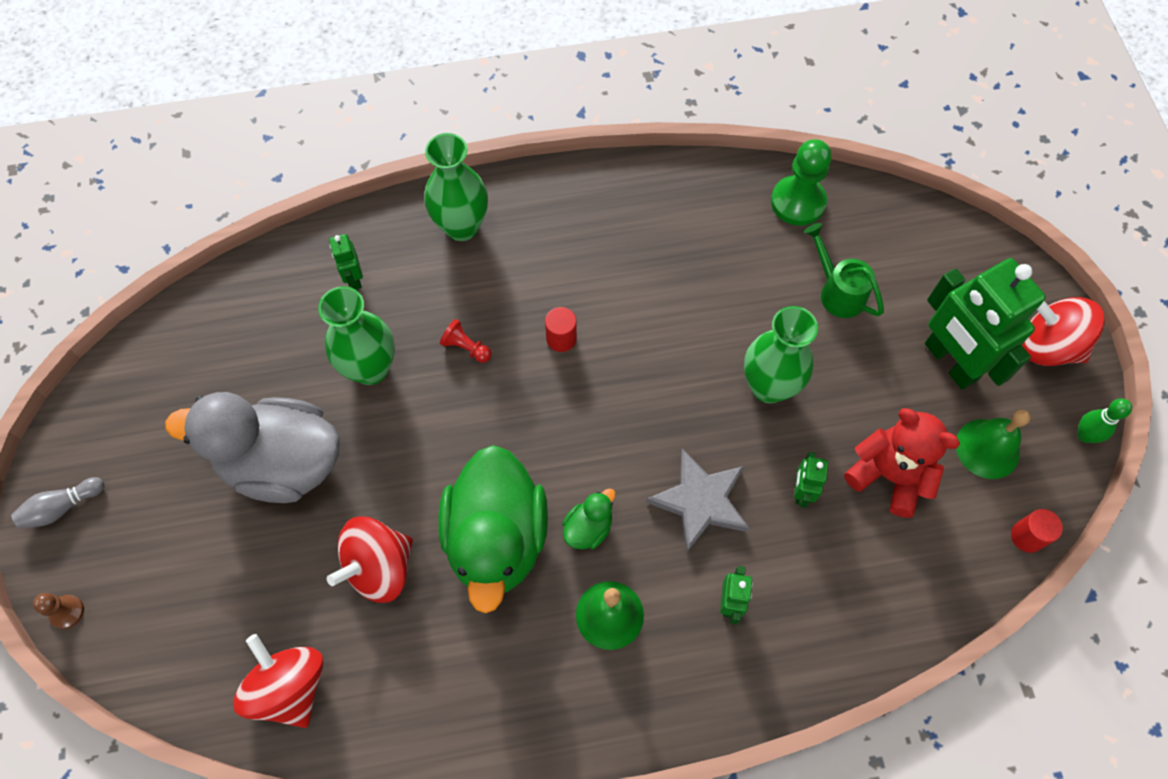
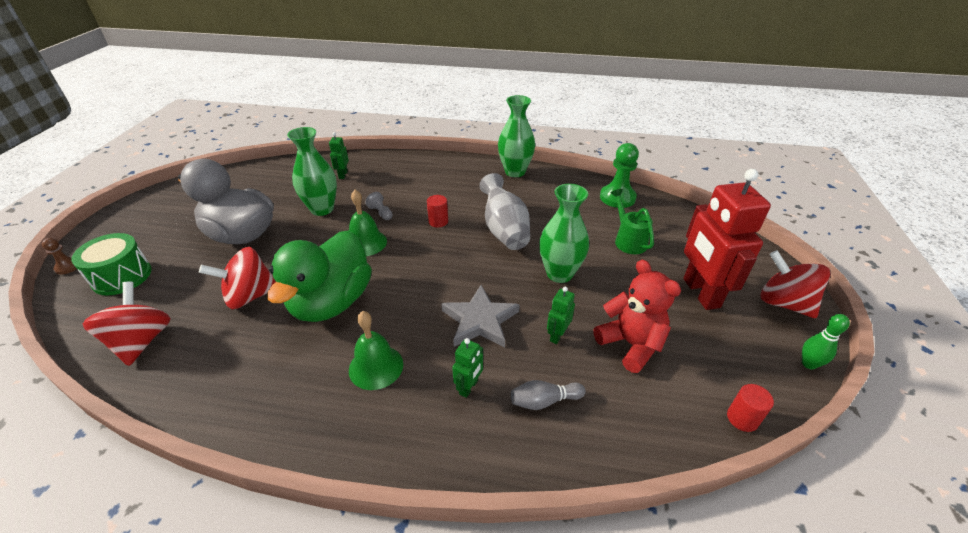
camera: 20 degrees right, 25 degrees down
grey bowling pin [11,477,105,529] -> grey bowling pin moved to [511,380,586,410]
green vase [424,133,488,241] -> green vase moved to [498,95,535,177]
red pawn [440,319,492,363] -> grey pawn [365,192,393,220]
green duck [562,488,616,549] -> none
green robot [925,258,1046,390] -> red robot [683,169,771,310]
green bell [956,409,1031,479] -> green bell moved to [349,190,387,256]
none -> green drum [71,233,152,295]
none -> grey vase [479,173,530,250]

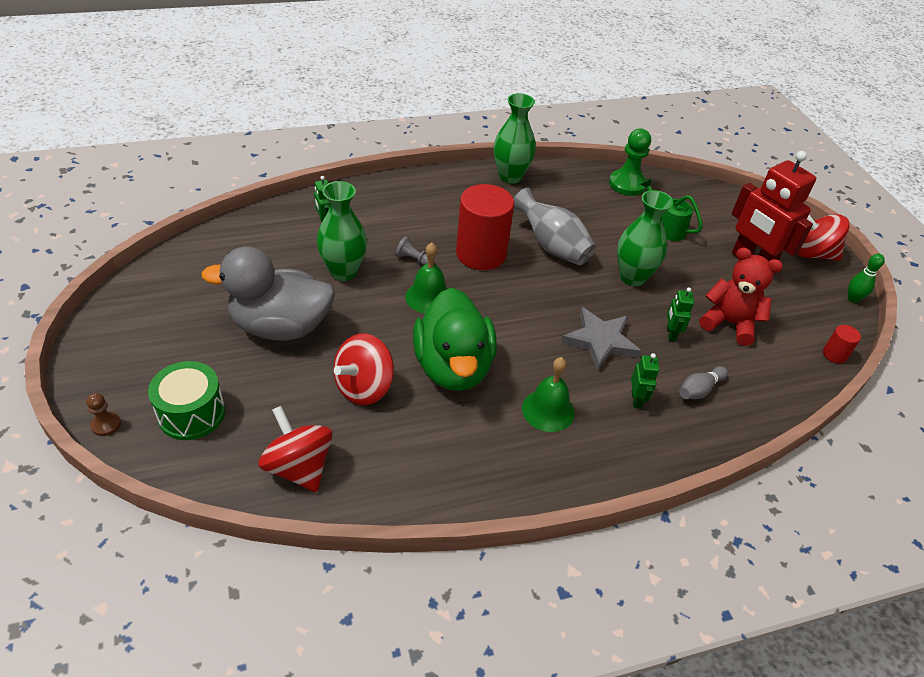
camera: 30 degrees left, 5 degrees up
red cylinder [427,195,448,227] -> red cylinder [456,184,514,270], size x2.32

